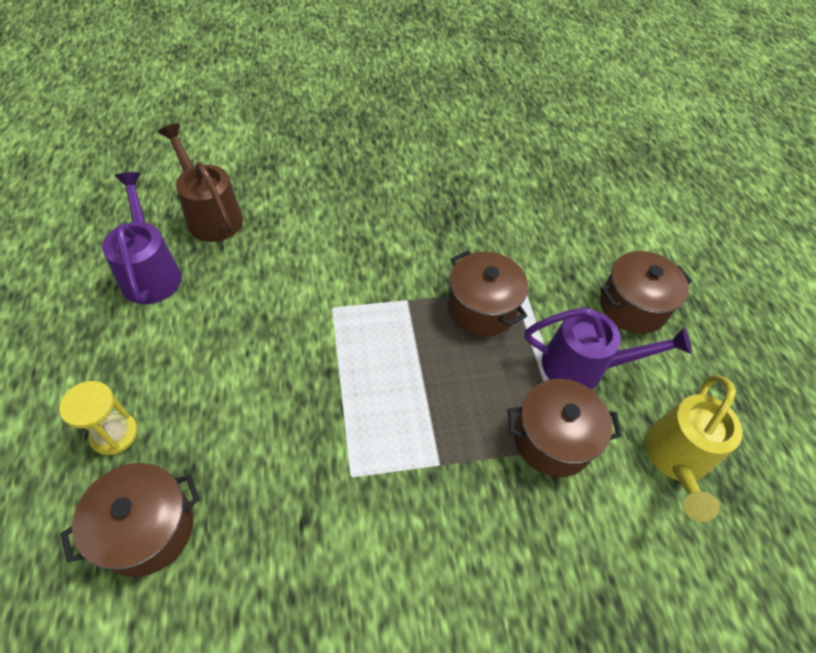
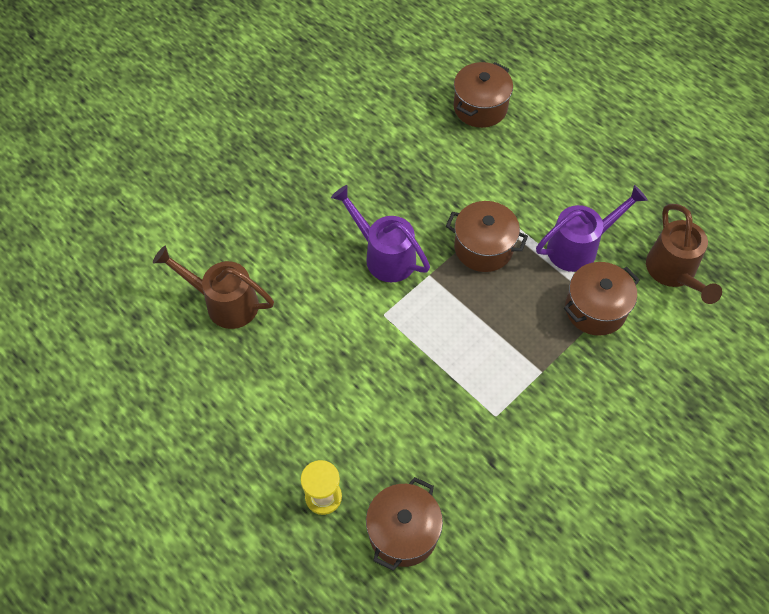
camera: 30 degrees left, 5 degrees up
purple watering can [102,172,182,304] -> purple watering can moved to [331,185,430,282]
brown pot [600,251,692,334] -> brown pot moved to [454,62,513,128]
yellow watering can [645,375,742,522] -> brown watering can [646,204,722,304]

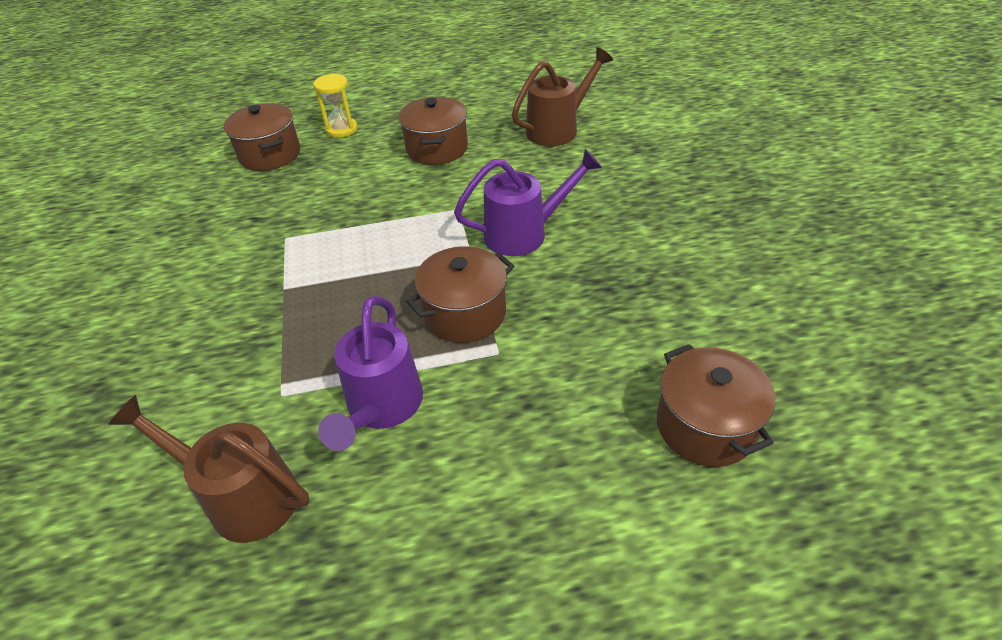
camera: 125 degrees right, 15 degrees down
brown pot [564,262,640,336] -> brown pot moved to [399,97,468,165]

